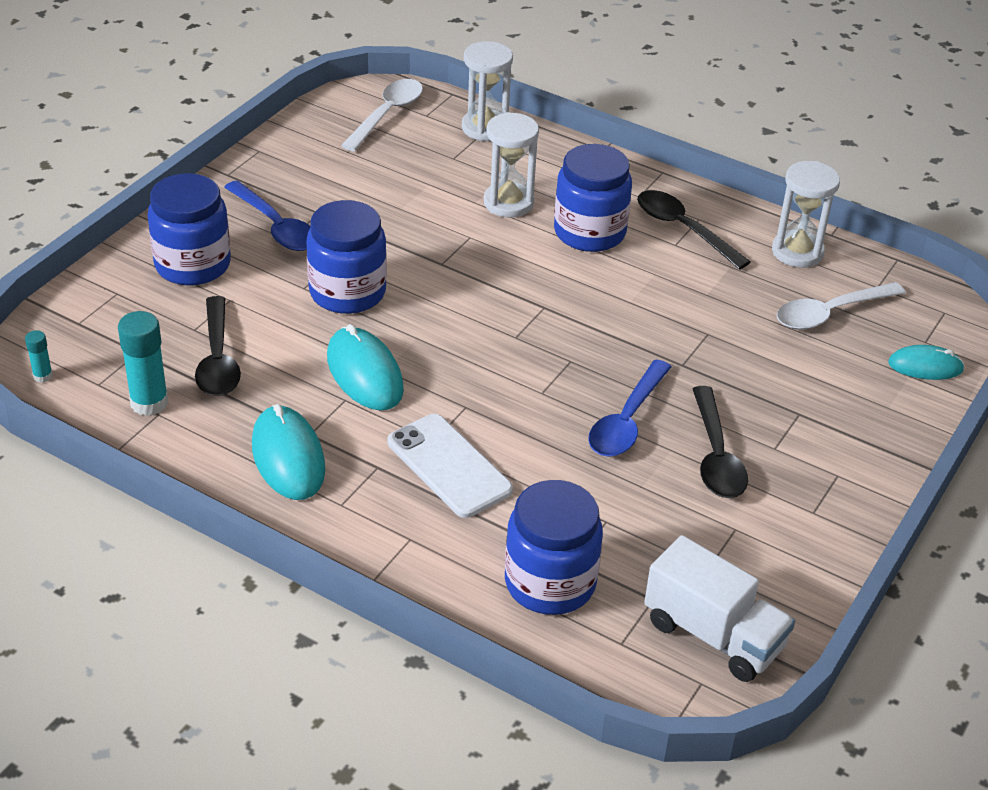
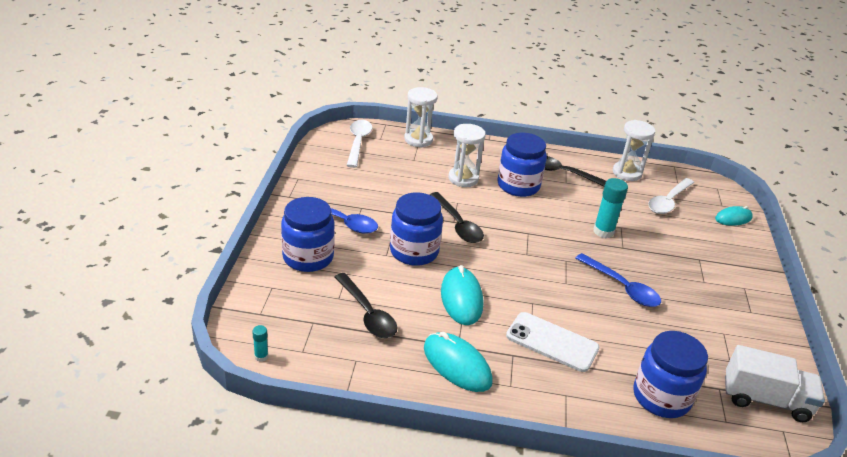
camera: 25 degrees left, 5 degrees down
turquoise glue stick [118,311,169,416] -> turquoise glue stick moved to [593,178,628,238]
turquoise mouse [327,324,404,411] -> turquoise mouse turned 45 degrees clockwise [441,265,483,325]
blue spoon [588,359,672,457] -> blue spoon turned 45 degrees counterclockwise [575,253,661,307]
black spoon [693,386,748,498] -> black spoon moved to [430,192,484,243]

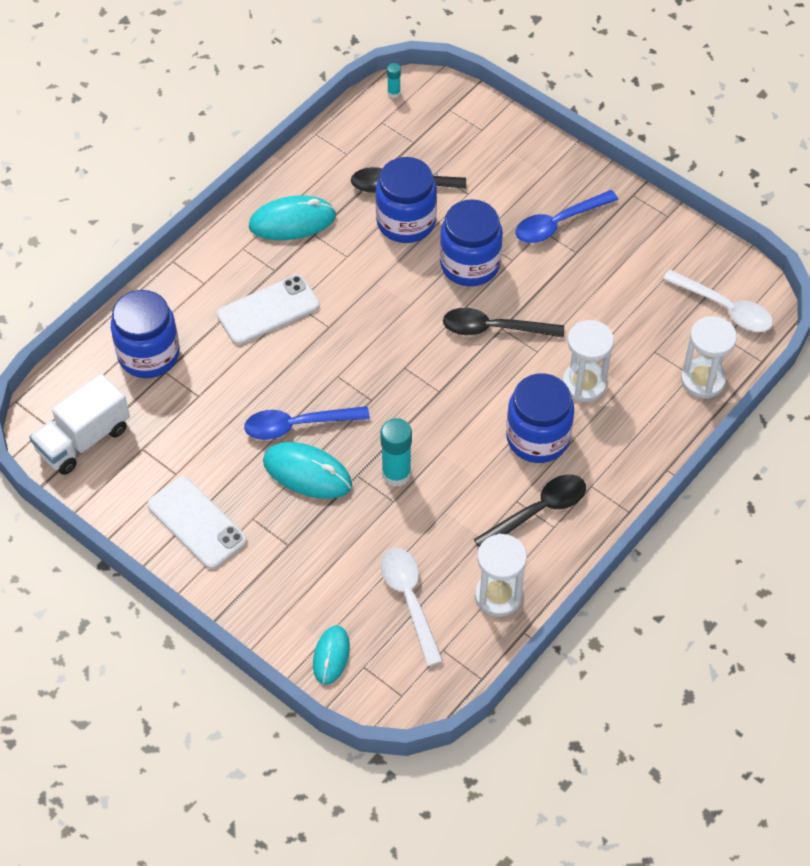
camera: 125 degrees right, 20 degrees up
blue jar [281,197,335,272] -> blue jar moved to [376,157,437,243]
turquoise mouse [441,265,483,325] -> turquoise mouse moved to [263,442,352,499]
none -> white phone [147,476,247,569]

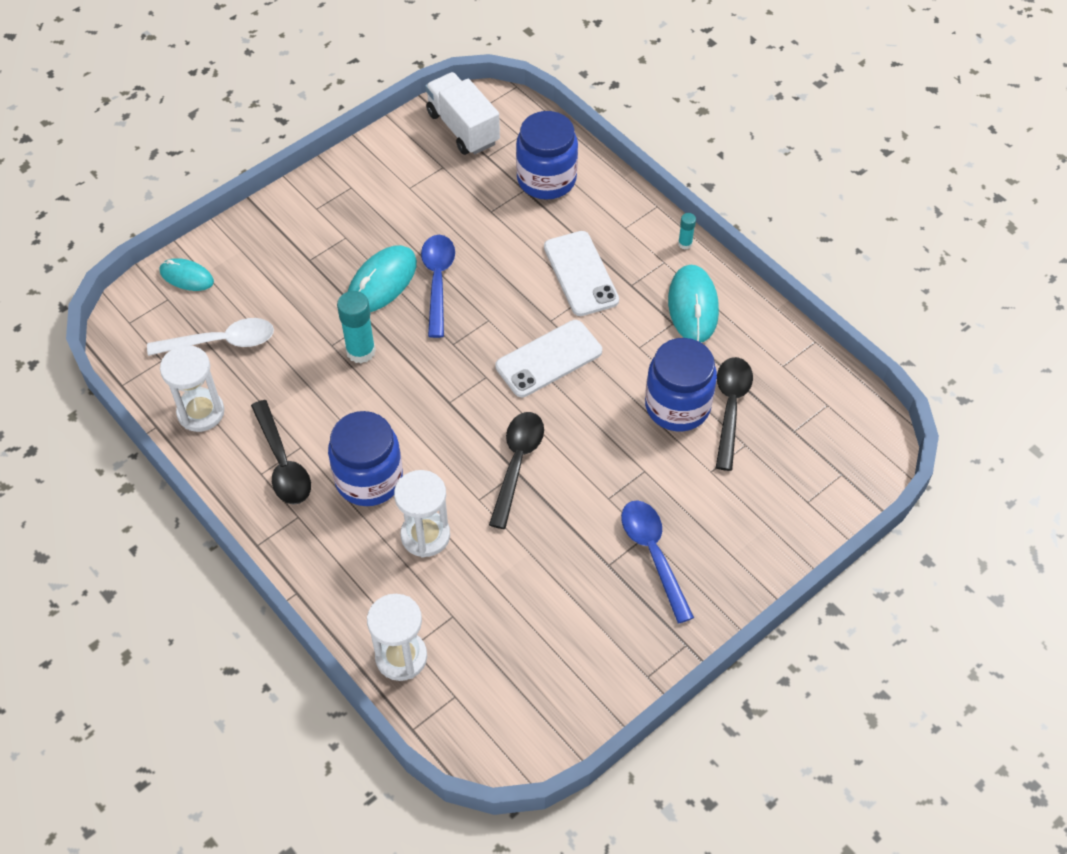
camera: 100 degrees right, 0 degrees up
white phone [147,476,247,569] -> white phone moved to [495,320,602,397]
turquoise glue stick [387,63,401,98] -> turquoise glue stick moved to [678,213,696,250]
blue jar [440,199,503,286] -> none
white spoon [663,270,773,332] -> none

